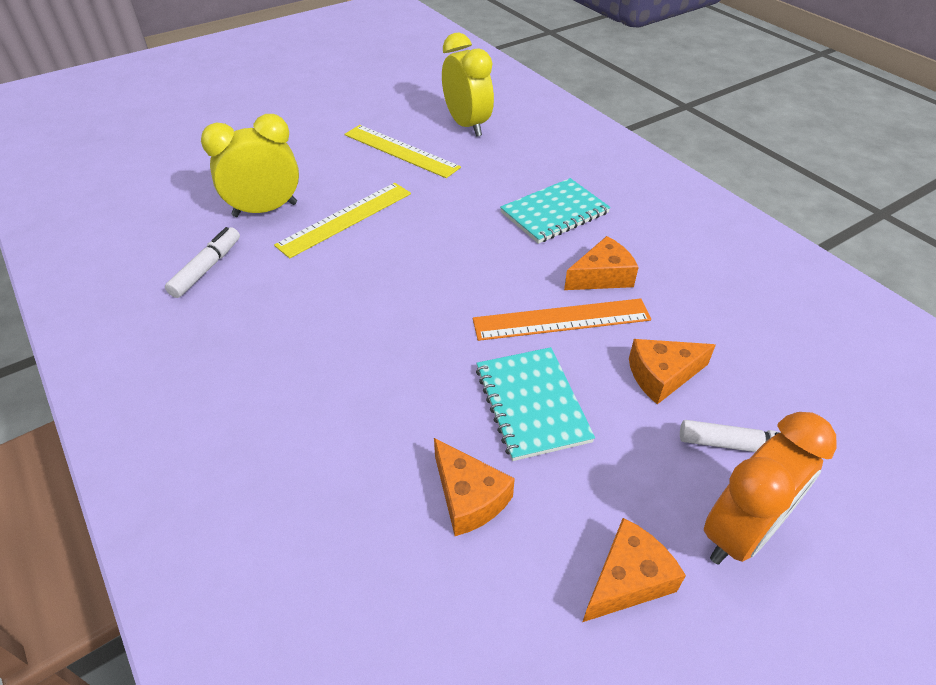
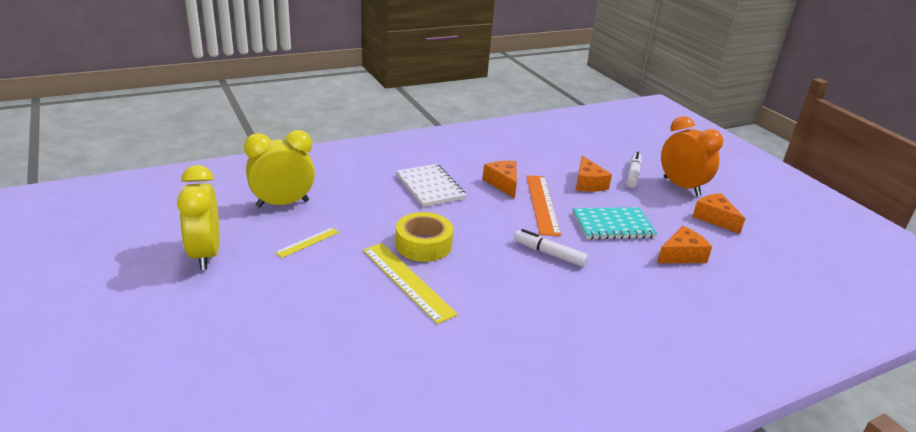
camera: 85 degrees left, 15 degrees down
white marker [165,227,240,298] -> white marker moved to [514,229,588,267]
yellow clock [201,114,299,217] -> yellow clock moved to [177,165,219,270]
yellow ruler [344,125,461,178] -> yellow ruler [275,227,339,258], size x0.53
turquoise notebook [500,178,611,244] -> white notebook [396,164,466,207]
none -> yellow tape [395,212,453,262]

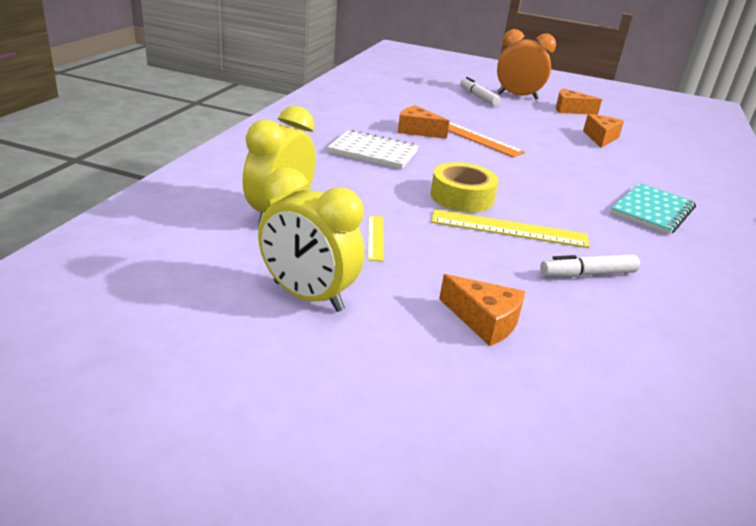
camera: 45 degrees left, 0 degrees up
white marker [514,229,588,267] -> white marker moved to [540,254,640,277]
turquoise notebook [573,207,657,240] -> turquoise notebook moved to [610,183,696,235]
orange cheese [576,155,612,192] -> orange cheese moved to [439,274,526,346]

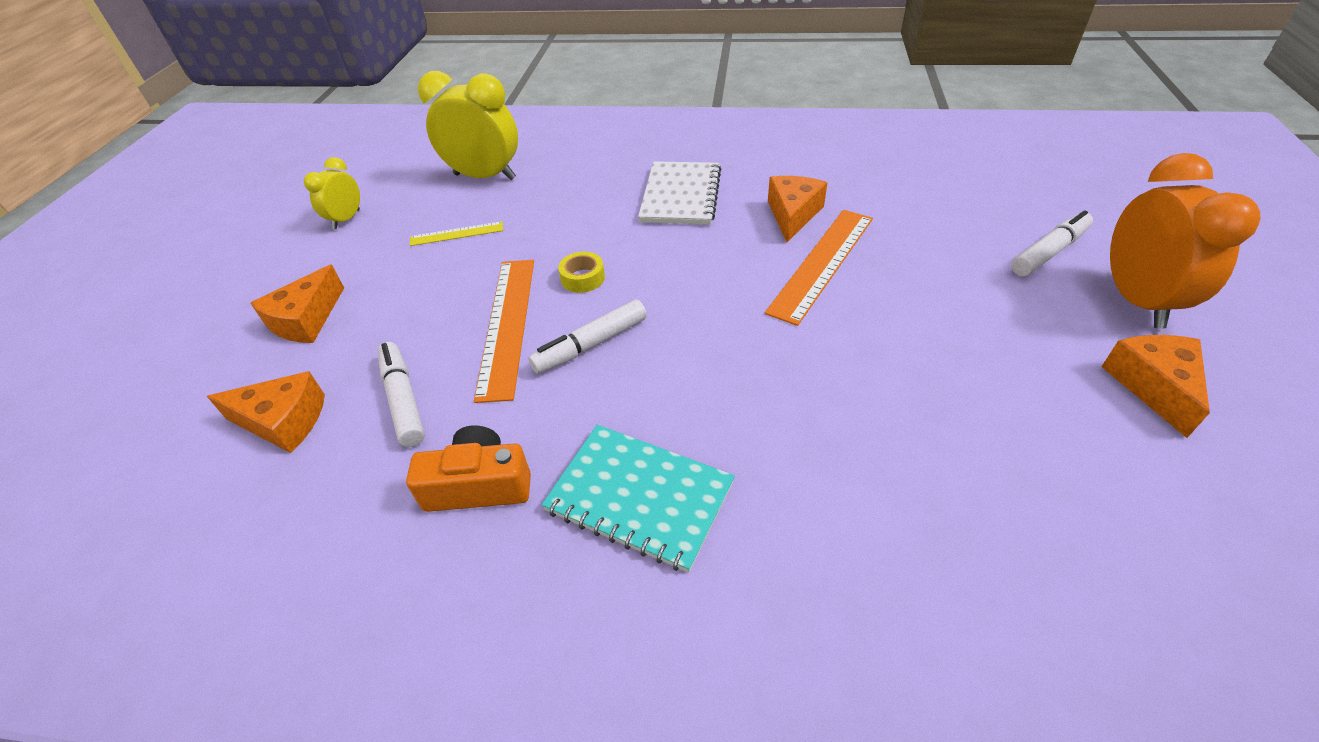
camera: 85 degrees right, 15 degrees up
yellow clock [258,167,364,312] -> yellow clock [304,157,360,229], size x0.54
yellow tape [430,162,499,213] -> yellow tape [558,252,605,293], size x0.52
yellow ruler [431,209,590,248] -> orange ruler [474,260,534,403]
orange cheese [583,114,624,148] -> orange cheese moved to [207,371,325,453]
none -> orange camera [406,426,531,512]
none -> white marker [528,300,647,374]

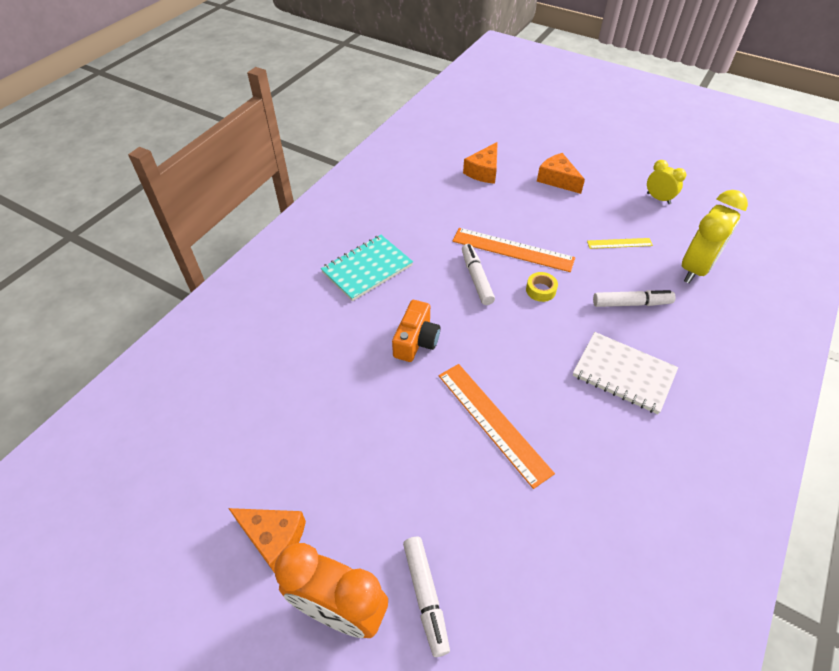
camera: 110 degrees right, 5 degrees up
white marker [377,342,425,447] -> white marker moved to [593,290,676,307]
orange camera [406,426,531,512] -> orange camera moved to [392,300,440,362]
yellow ruler [410,221,503,246] -> yellow ruler turned 75 degrees clockwise [587,238,653,249]
orange cheese [768,176,828,243] -> none

